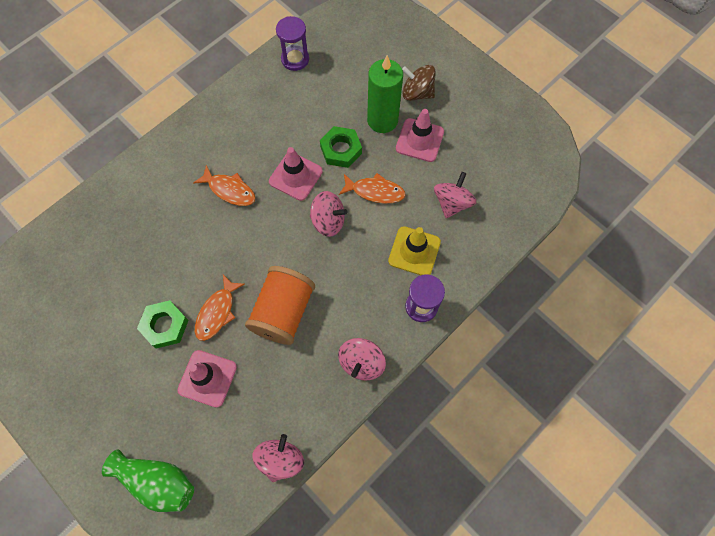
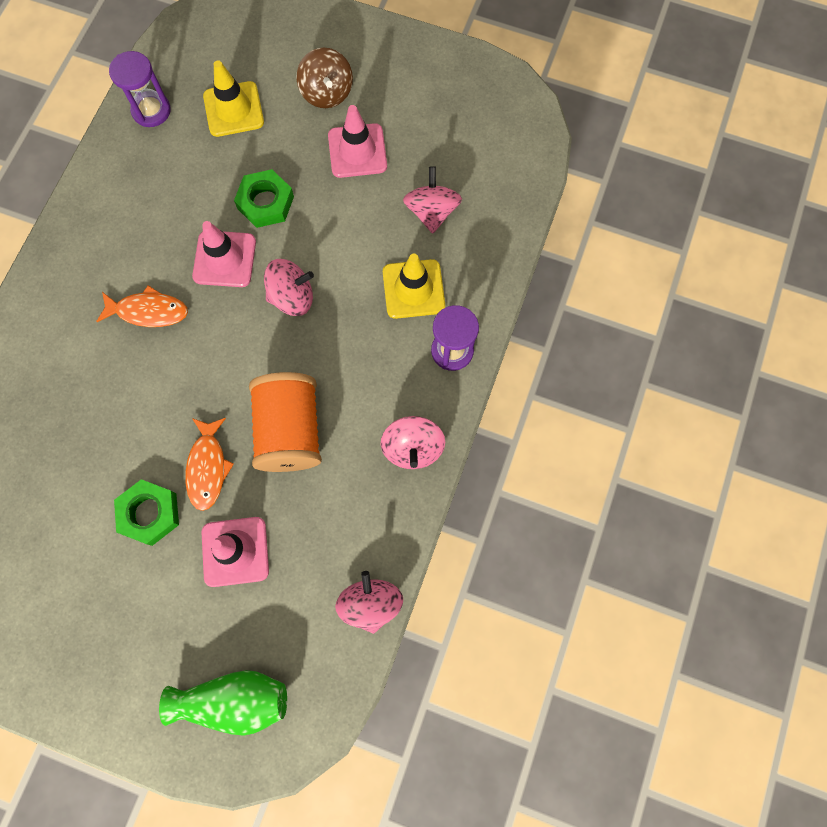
camera: 25 degrees left, 5 degrees up
orange fish [339,173,406,204] -> none
green candle [367,55,403,133] -> none
brown spinning top [402,65,436,101] -> brown spinning top turned 105 degrees counterclockwise [296,47,353,108]
none -> yellow traffic cone [203,61,264,137]

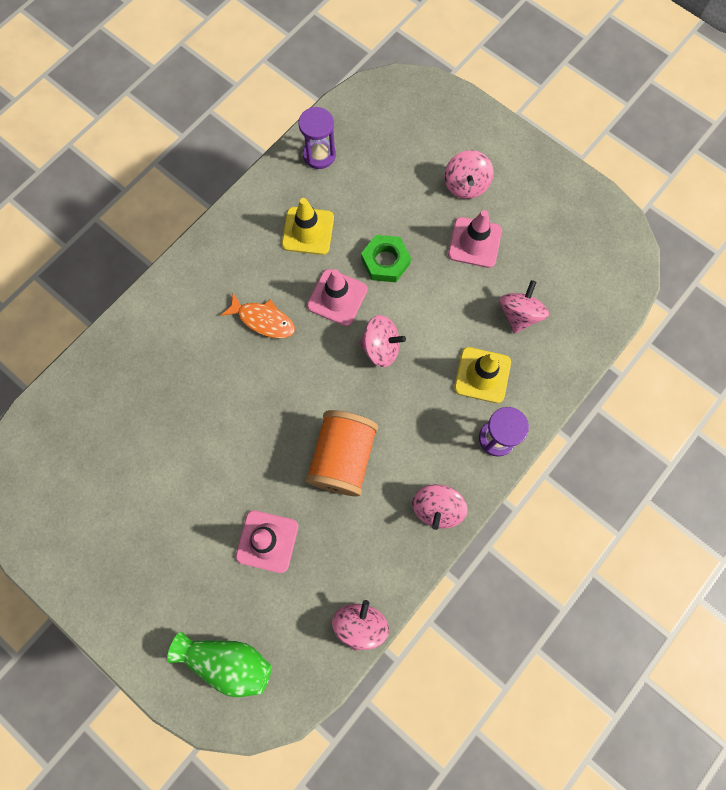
camera: 20 degrees right, 0 degrees up
green nut [114,479,179,546] -> none
orange fish [185,418,234,511] -> none
yellow traffic cone [203,61,264,137] -> yellow traffic cone moved to [282,198,334,255]
brown spinning top [296,47,353,108] -> pink spinning top [444,150,493,199]

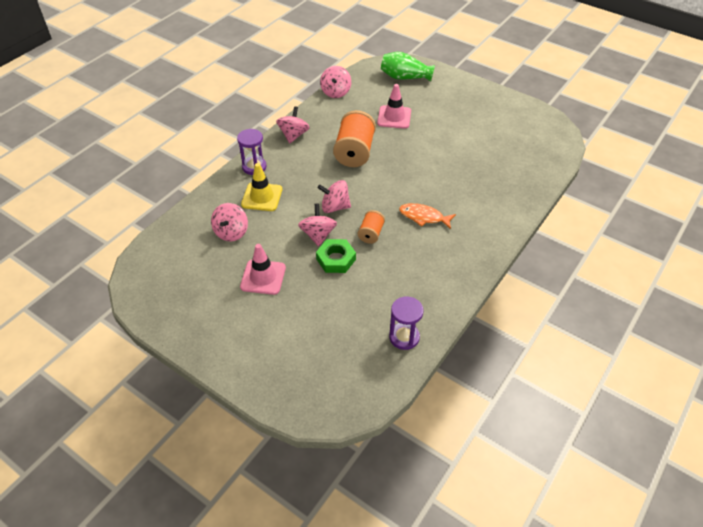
camera: 175 degrees right, 25 degrees down
yellow traffic cone [282,198,334,255] -> none
pink traffic cone [307,269,368,326] -> orange spool [358,210,385,244]
pink spinning top [444,150,493,199] -> pink spinning top moved to [298,203,337,246]

